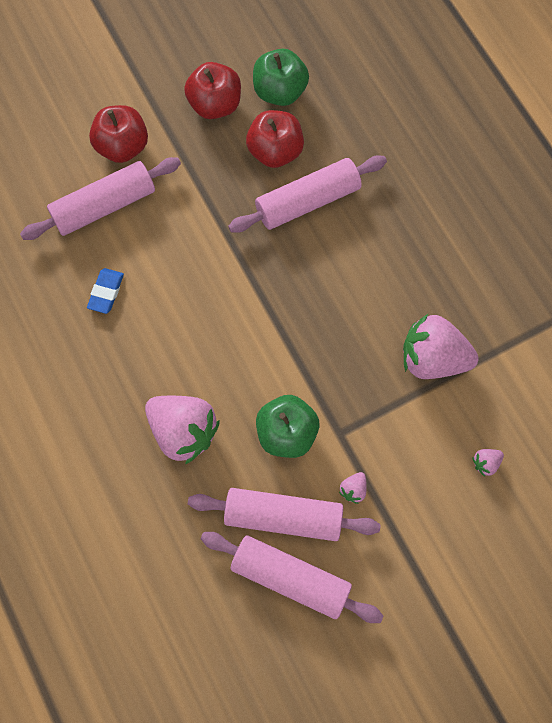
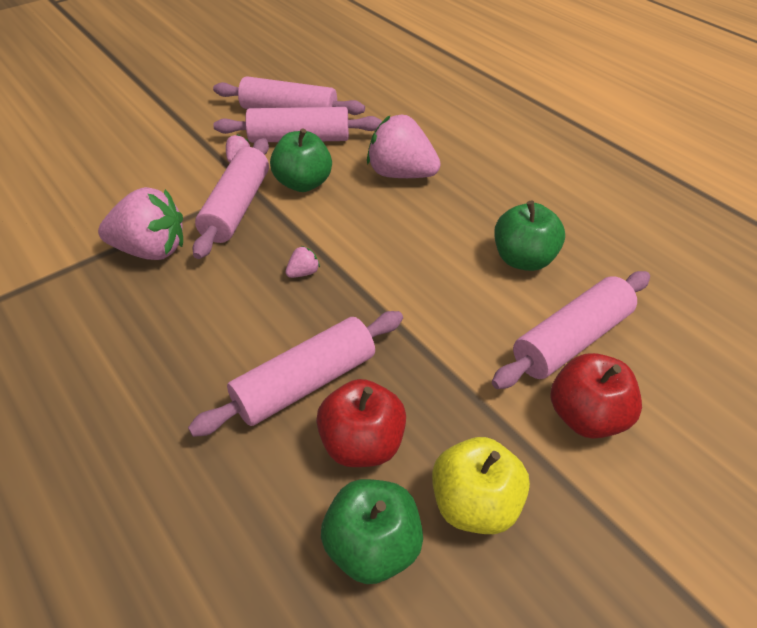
camera: 170 degrees right, 25 degrees down
blue eraser [87,268,124,314] -> green apple [494,201,565,271]
red apple [184,62,241,119] -> yellow apple [432,437,530,534]
pink strawberry [472,449,504,477] -> pink strawberry moved to [285,246,320,278]
none -> pink rolling pin [193,138,269,259]

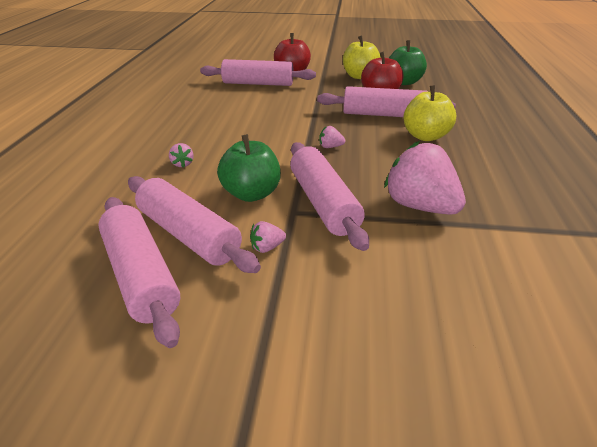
camera: 135 degrees left, 10 degrees down
pink rolling pin [193,138,269,259] -> pink rolling pin turned 75 degrees counterclockwise [290,142,369,251]
pink strawberry [367,115,441,178] -> pink strawberry [169,143,194,168], size x0.41
green apple [494,201,565,271] -> none
none -> yellow apple [403,85,456,141]

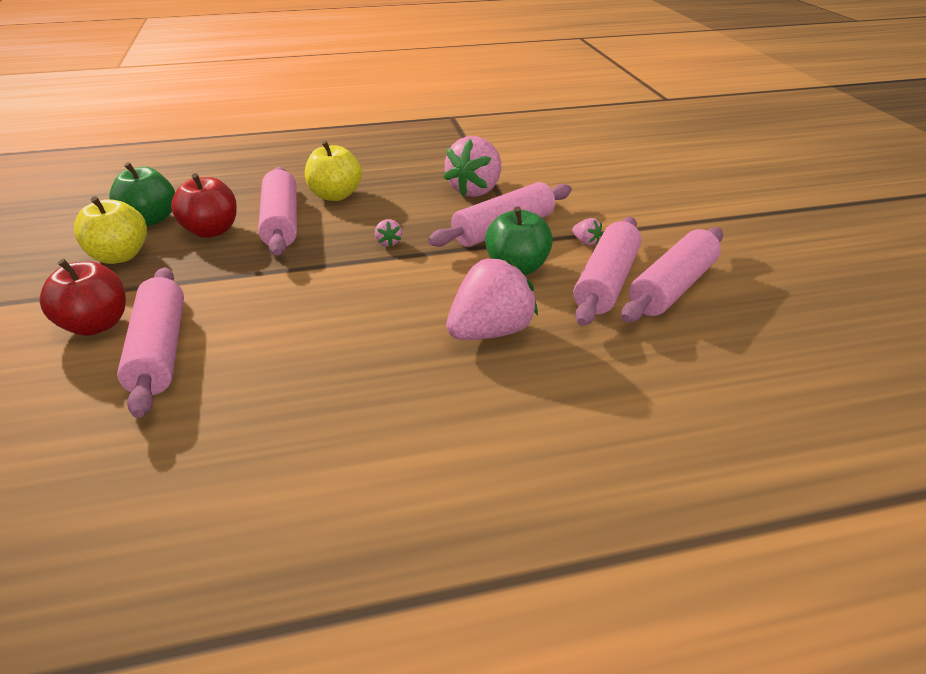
camera: 110 degrees left, 0 degrees up
pink strawberry [169,143,194,168] -> pink strawberry [446,258,538,340], size x2.42

